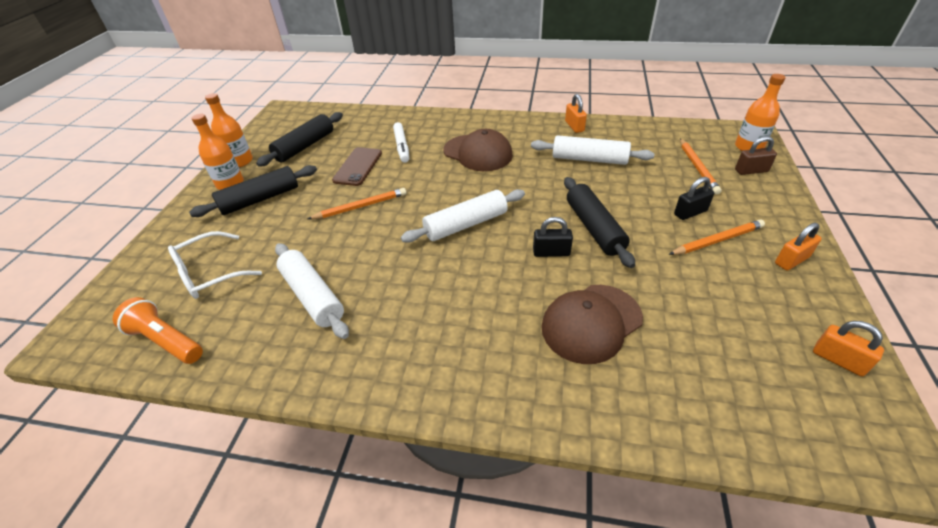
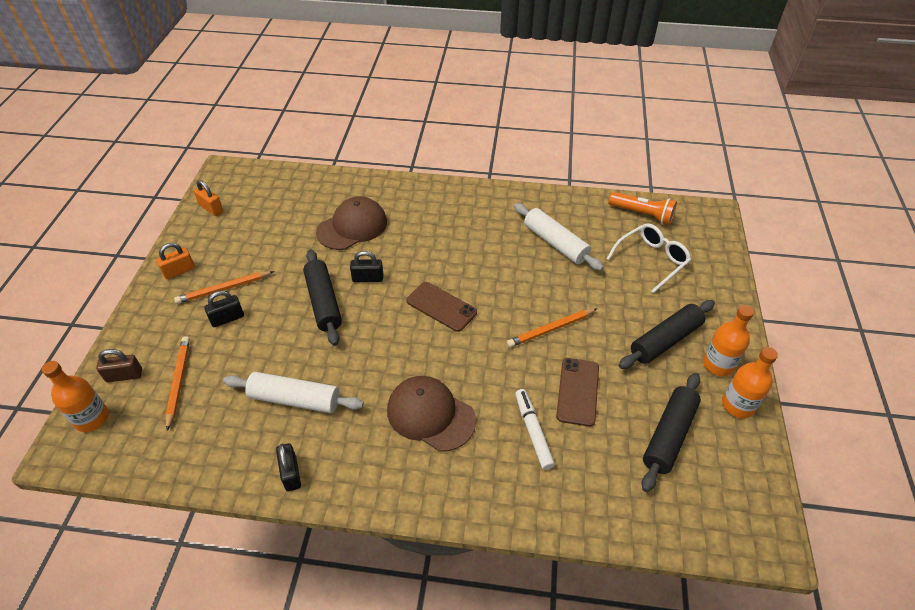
camera: 175 degrees right, 5 degrees up
white rolling pin [401,189,525,243] -> brown phone [406,282,477,332]
orange padlock [565,94,587,133] -> black padlock [276,443,301,491]

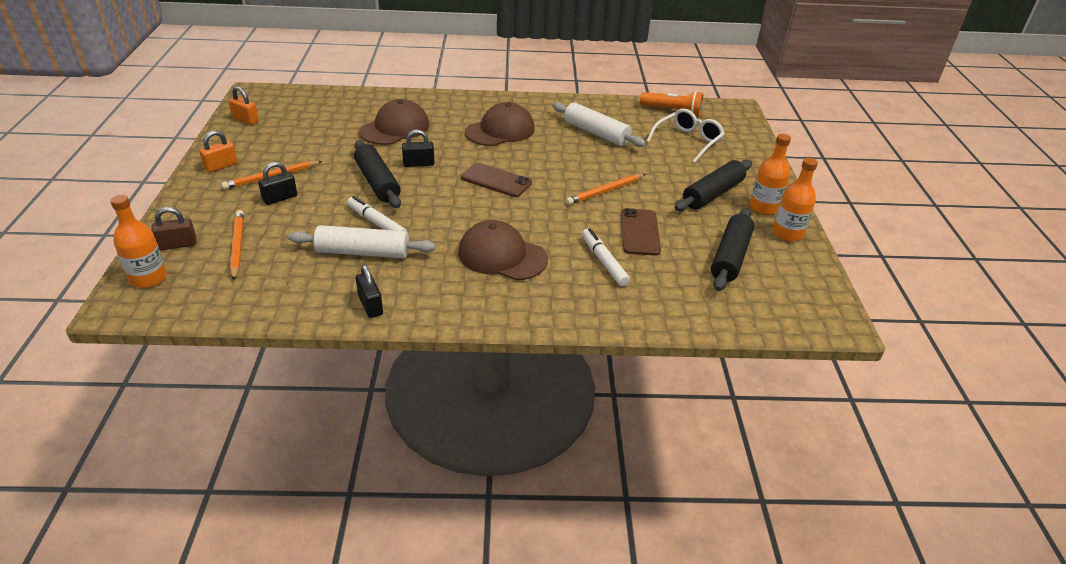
camera: 10 degrees left, 10 degrees down
none -> white marker [347,196,407,232]
none -> brown cap [465,102,535,146]

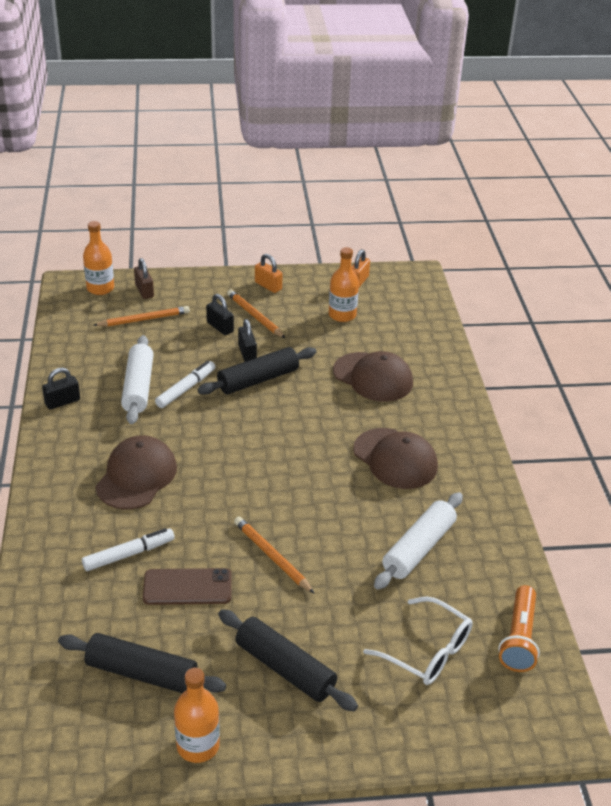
camera: 85 degrees right, 0 degrees up
black padlock [402,129,435,167] -> black padlock moved to [238,319,257,362]
brown phone [461,163,532,197] -> none
orange bottle [750,134,791,215] -> orange bottle moved to [329,247,359,322]

